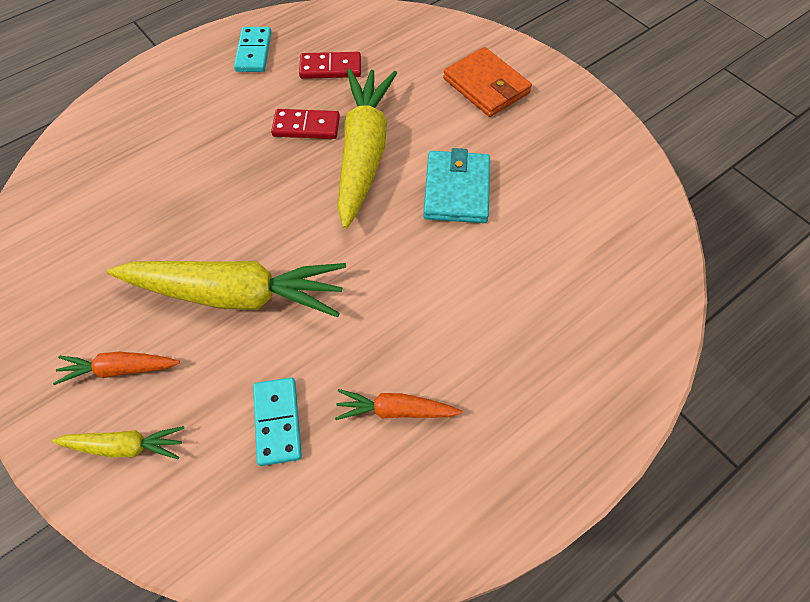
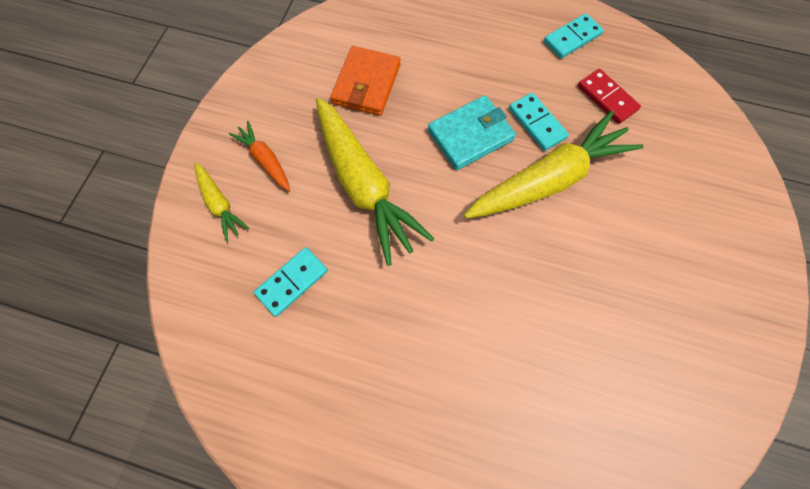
camera: 55 degrees right, 10 degrees up
red domino [271,109,340,139] -> turquoise domino [509,93,569,151]
orange carrot [335,389,462,420] -> none
turquoise wallet [423,148,490,223] -> turquoise wallet moved to [428,95,516,170]
orange wallet [443,47,532,117] -> orange wallet moved to [330,46,401,116]

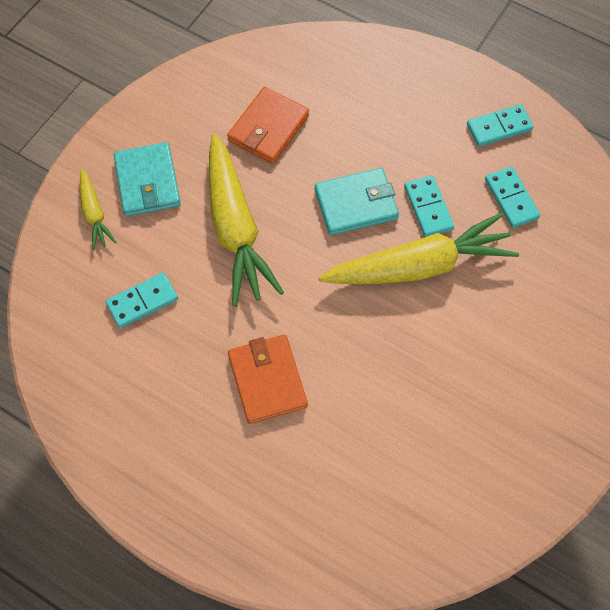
camera: 15 degrees right, 5 degrees down
orange carrot [229,121,290,191] -> turquoise wallet [114,142,181,216]
red domino [578,69,641,124] -> turquoise domino [485,167,540,228]
none -> orange wallet [228,335,308,424]

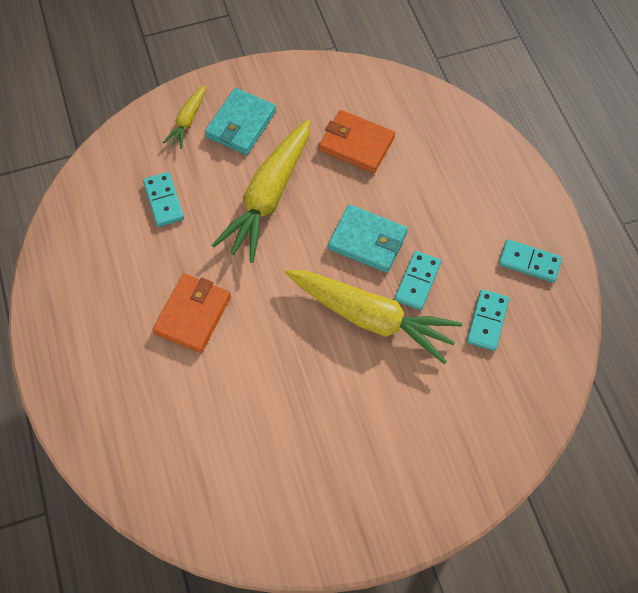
camera: 40 degrees right, 0 degrees up
turquoise domino [106,273,178,328] -> turquoise domino turned 60 degrees clockwise [143,172,184,227]
orange wallet [227,87,309,164] -> orange wallet turned 45 degrees clockwise [319,110,395,173]

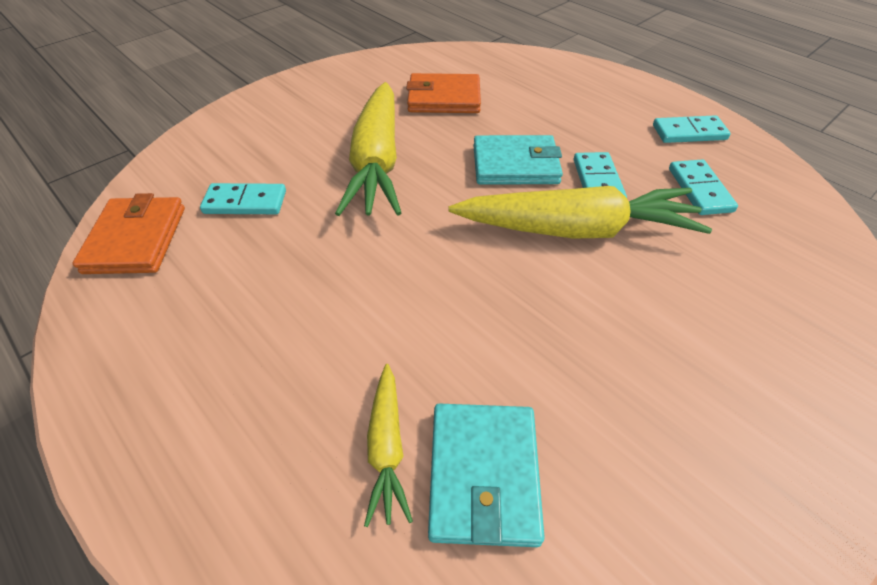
camera: 25 degrees left, 15 degrees down
turquoise domino [143,172,184,227] -> turquoise domino turned 45 degrees counterclockwise [200,183,286,214]
orange wallet [152,274,231,353] -> orange wallet moved to [72,193,185,274]
yellow carrot [163,85,206,149] -> yellow carrot moved to [364,364,413,527]
turquoise wallet [205,88,276,155] -> turquoise wallet moved to [428,404,545,547]

